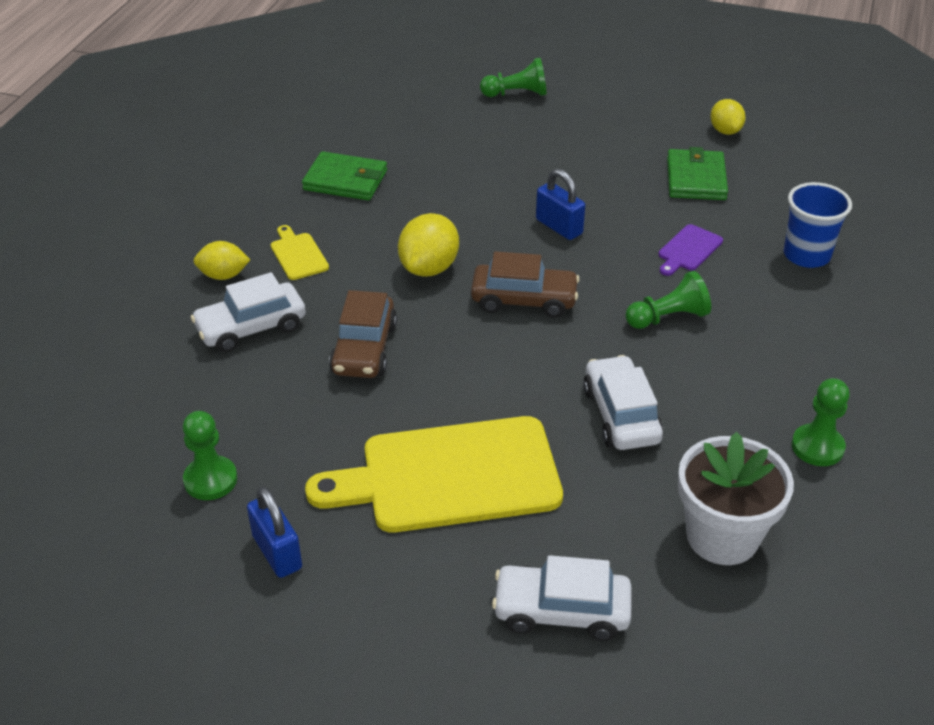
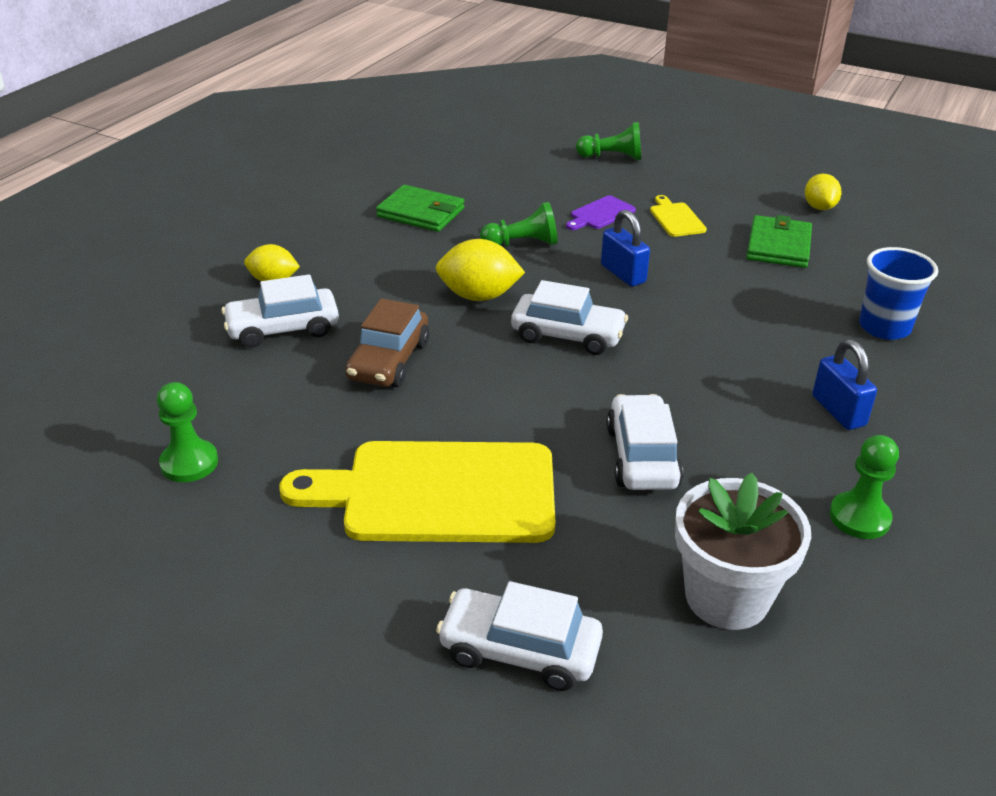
camera: 10 degrees right, 5 degrees down
blue padlock [247,487,302,578] -> blue padlock moved to [812,339,877,430]
yellow cutting board [271,225,329,280] -> yellow cutting board moved to [650,195,707,237]
yellow lemon [398,213,459,277] -> yellow lemon turned 60 degrees clockwise [436,239,525,301]
brown car [471,251,580,318] -> white car [511,280,628,355]
green pawn [625,271,711,329] -> green pawn moved to [480,202,557,246]
purple cutting board [659,224,723,276] -> purple cutting board moved to [566,196,636,230]

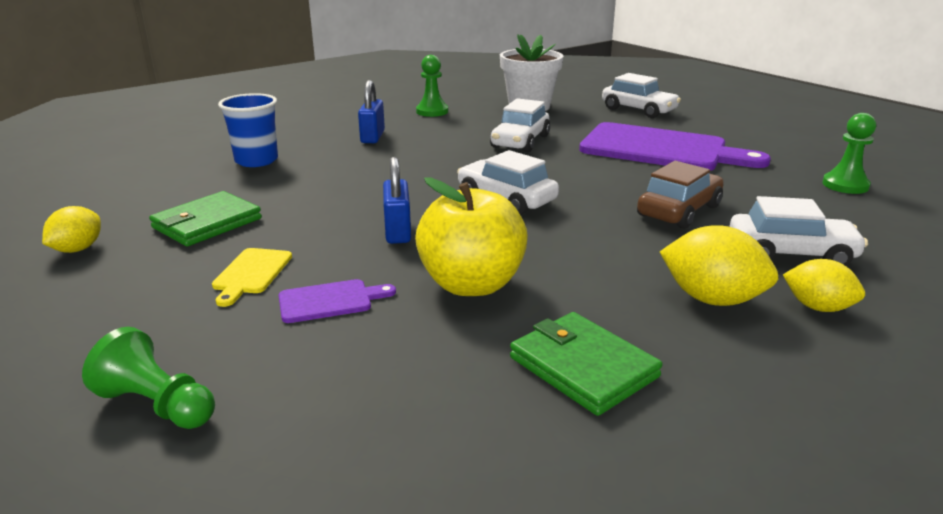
camera: 155 degrees left, 10 degrees down
yellow cutting board [279,441,555,543] -> purple cutting board [579,122,771,171]
yellow lemon [436,239,525,301] -> yellow lemon moved to [660,225,778,306]
green pawn [480,202,557,246] -> yellow apple [415,177,528,296]

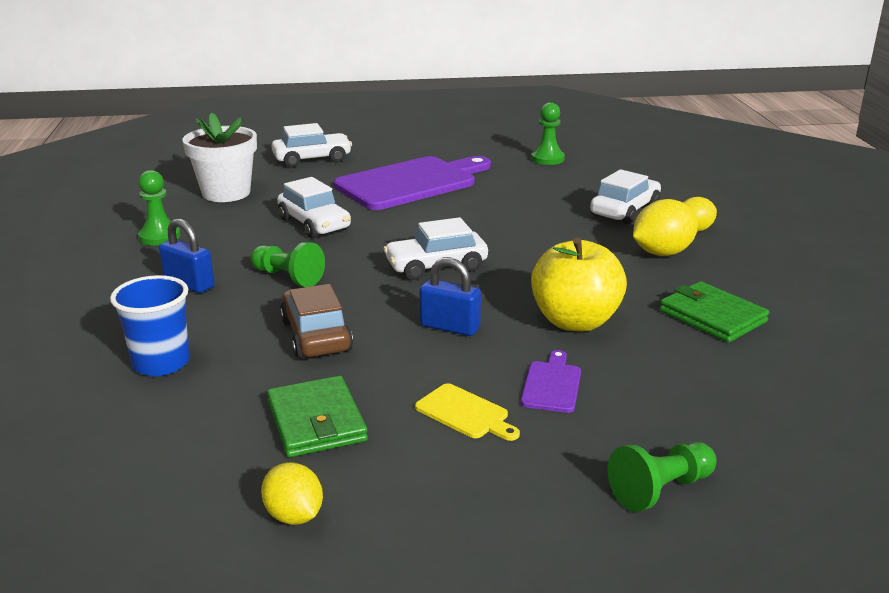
camera: 60 degrees left, 0 degrees up
green wallet [510,312,663,416] -> green wallet turned 60 degrees clockwise [660,281,769,343]
brown car [637,161,724,229] -> brown car moved to [280,284,353,359]
none -> green pawn [251,242,325,287]

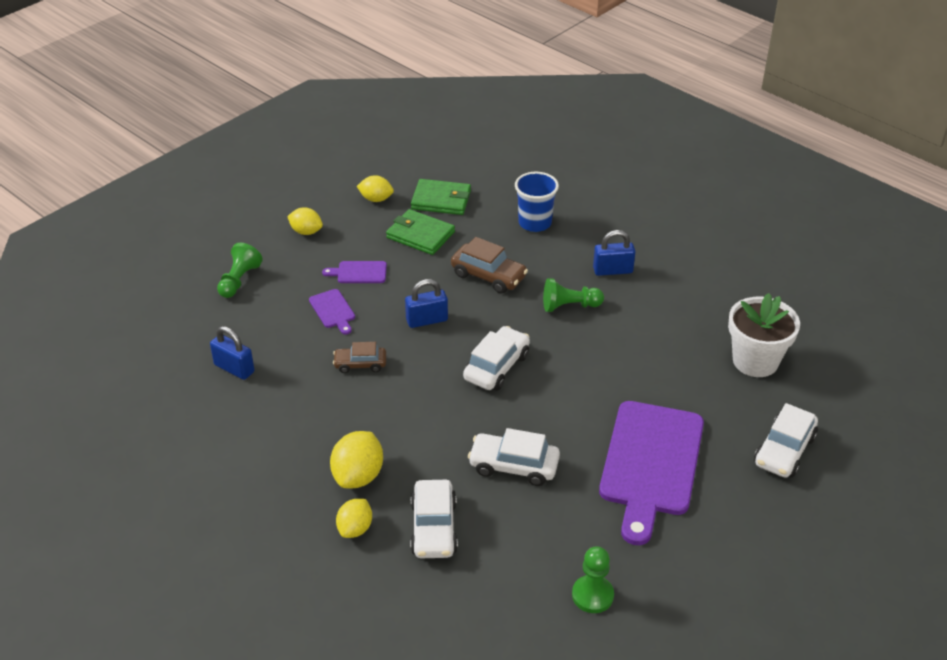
camera: 140 degrees right, 15 degrees up
green pawn [138,170,180,246] -> none
white car [277,177,351,238] -> white car moved to [468,428,560,486]
yellow cutting board [415,383,520,441] -> purple cutting board [322,261,387,283]
yellow apple [531,238,627,331] -> brown car [333,342,386,373]
green wallet [660,281,769,343] -> green wallet moved to [411,179,471,215]
none -> blue padlock [210,326,255,380]
none -> yellow lemon [287,207,323,235]

